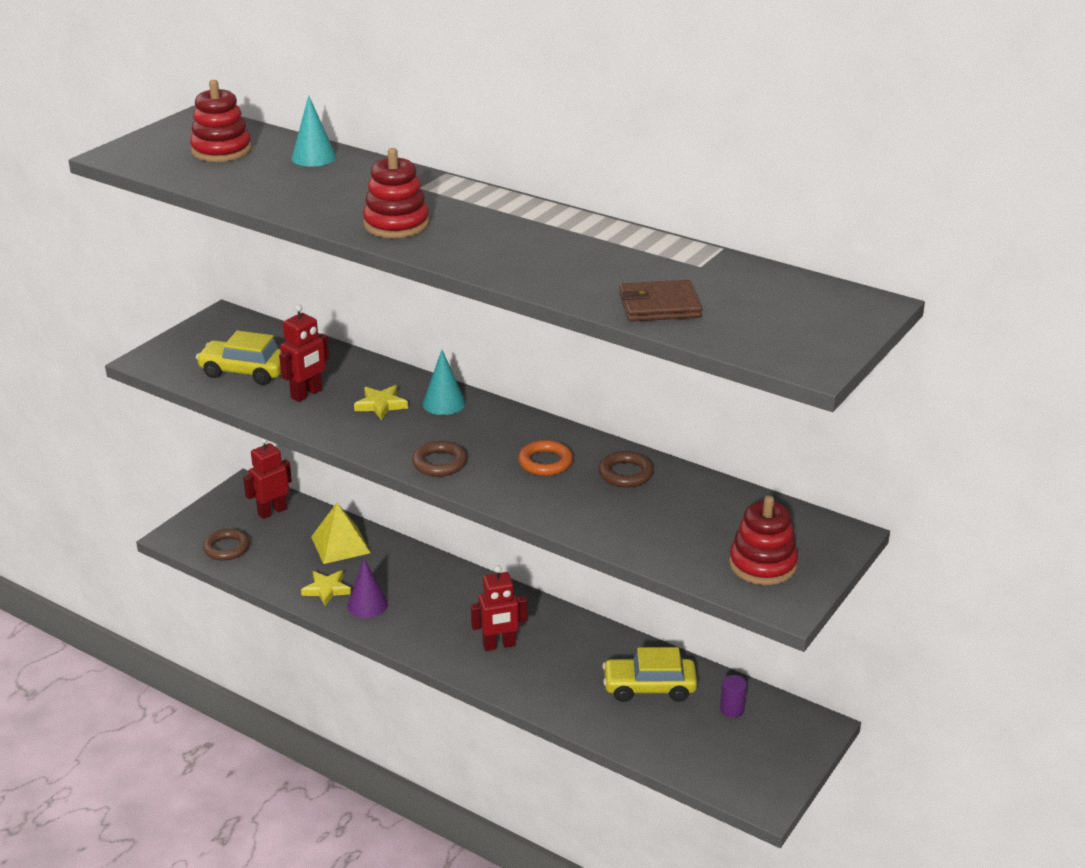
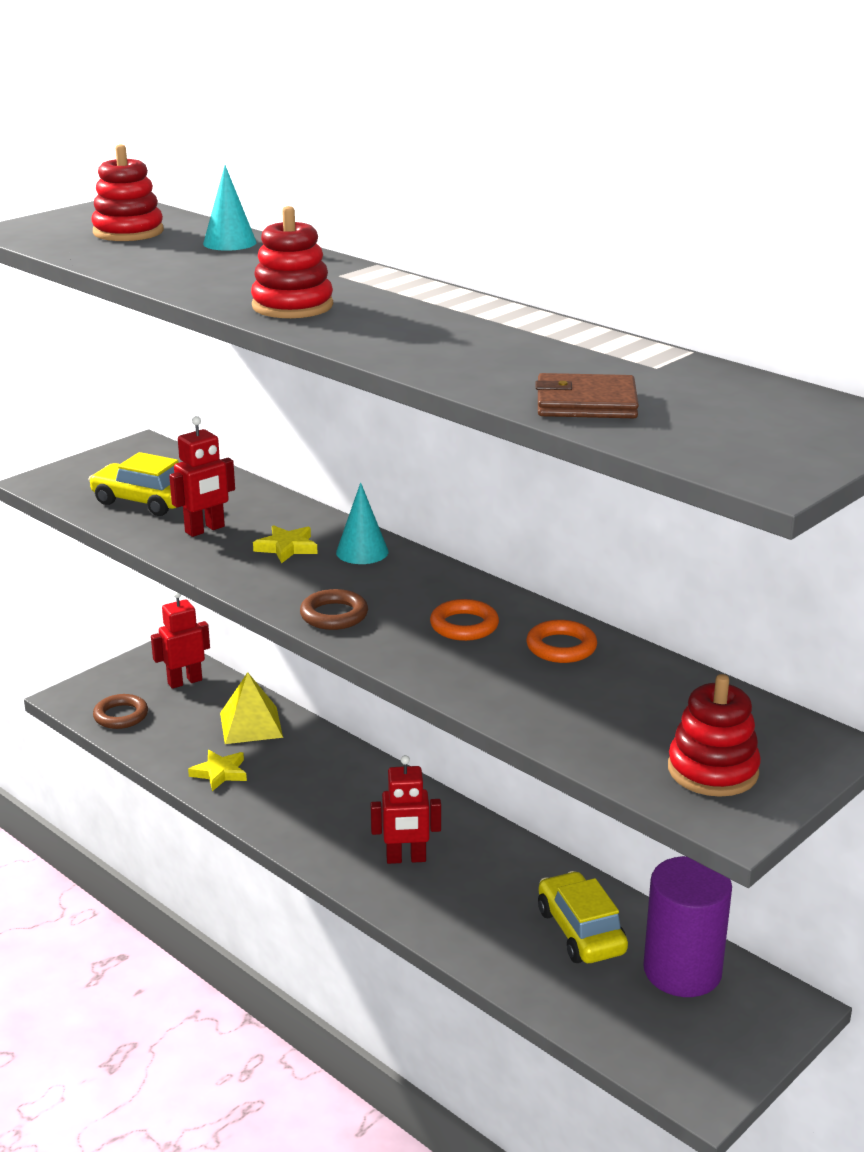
camera: 10 degrees right, 5 degrees down
purple cone [347,559,388,618] -> none
brown ring [598,451,654,488] -> orange ring [526,620,597,663]
yellow car [602,647,697,702] -> yellow car turned 60 degrees clockwise [538,871,628,963]
purple cylinder [720,675,747,717] -> purple cylinder [643,856,732,997], size x2.48

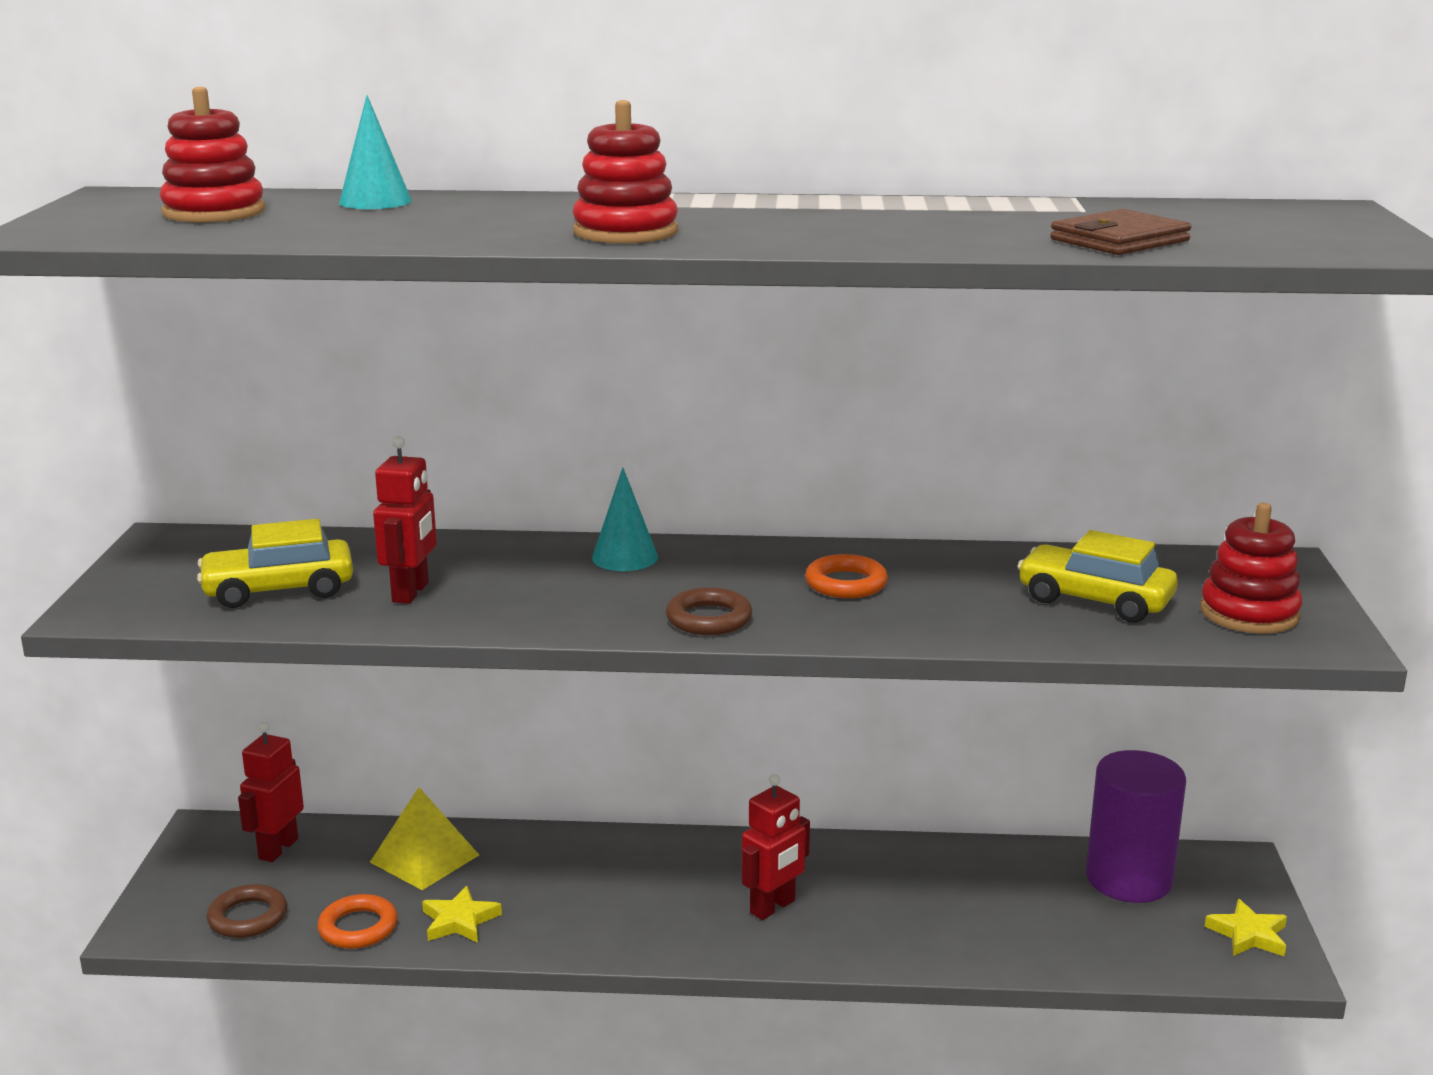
camera: 40 degrees left, 5 degrees down
yellow star [253,525,318,563] -> yellow star moved to [1204,899,1287,956]
orange ring [526,620,597,663] -> orange ring moved to [317,894,398,949]
yellow car [538,871,628,963] -> yellow car moved to [1017,530,1178,622]

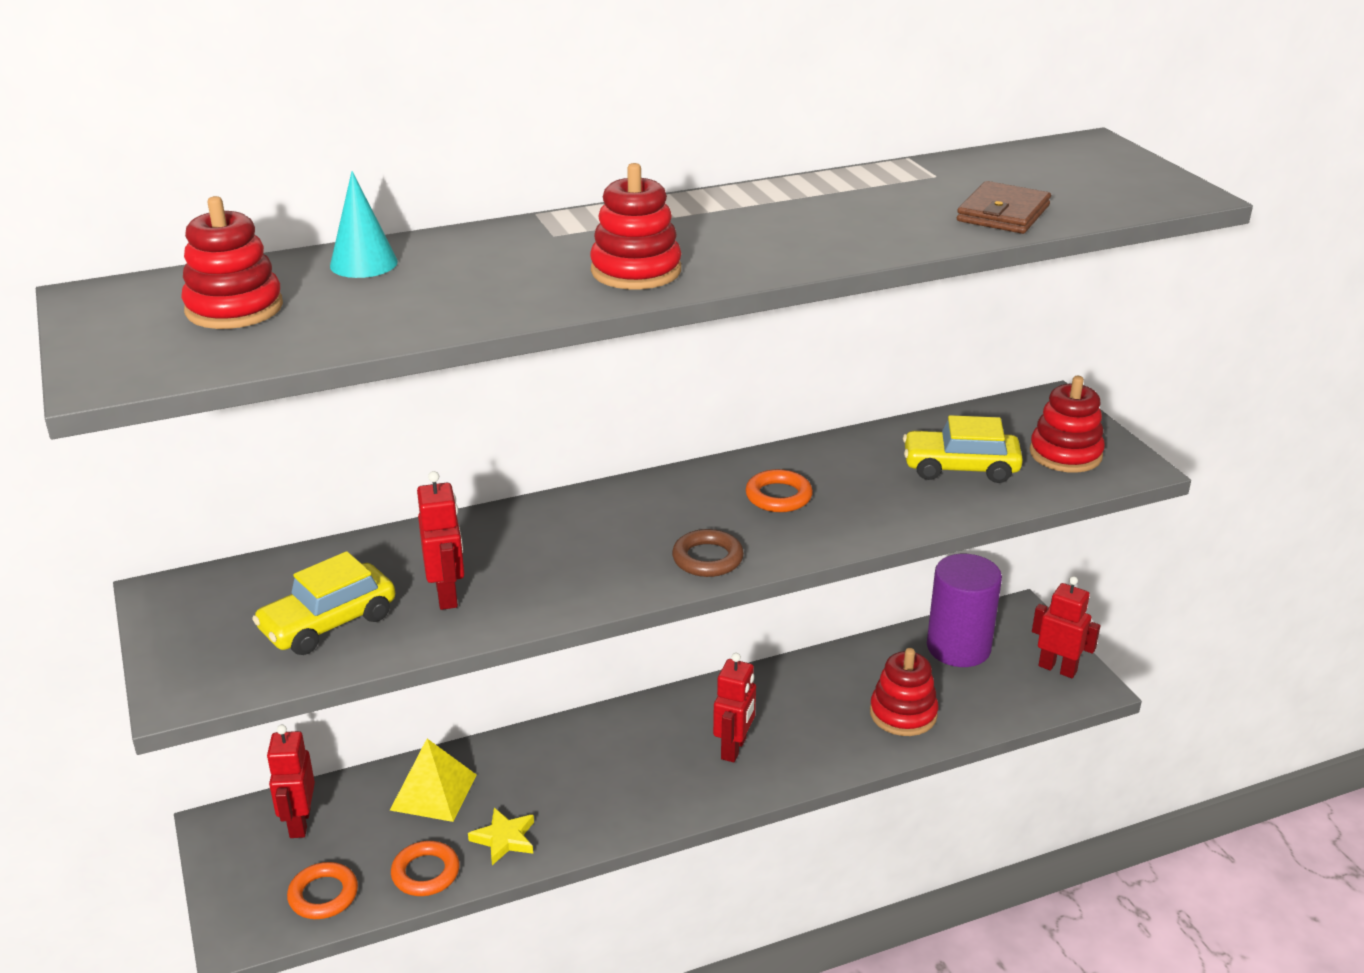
camera: 25 degrees left, 10 degrees up
brown ring [207,884,287,938] -> orange ring [287,862,358,919]
turquoise cone [592,467,658,571] -> none
yellow star [1204,899,1287,956] -> red robot [1032,576,1100,678]
none -> red stacking toy [870,648,938,736]

